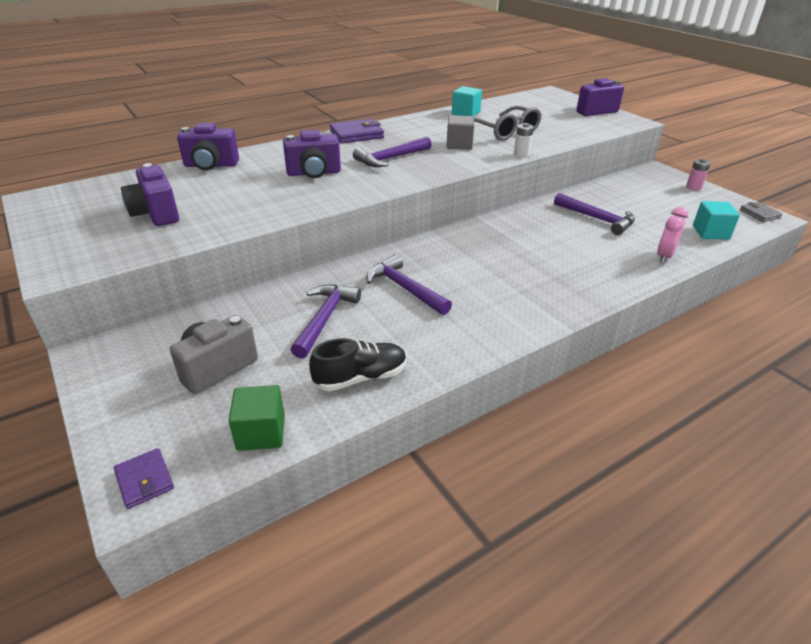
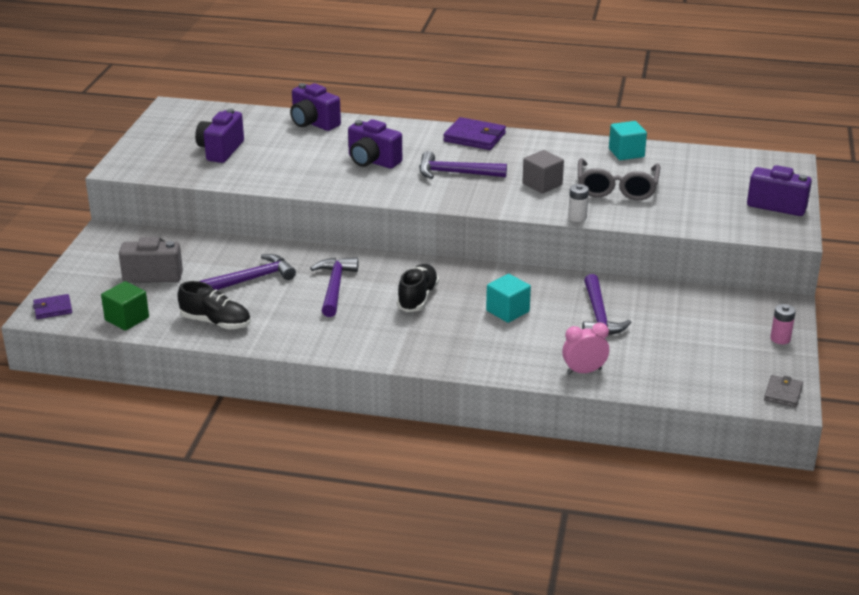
camera: 45 degrees right, 5 degrees down
purple wallet [114,448,174,509] -> purple wallet turned 60 degrees clockwise [33,294,72,319]
turquoise cube [693,201,740,240] -> turquoise cube moved to [486,274,531,323]
none -> black shoe [397,264,439,312]

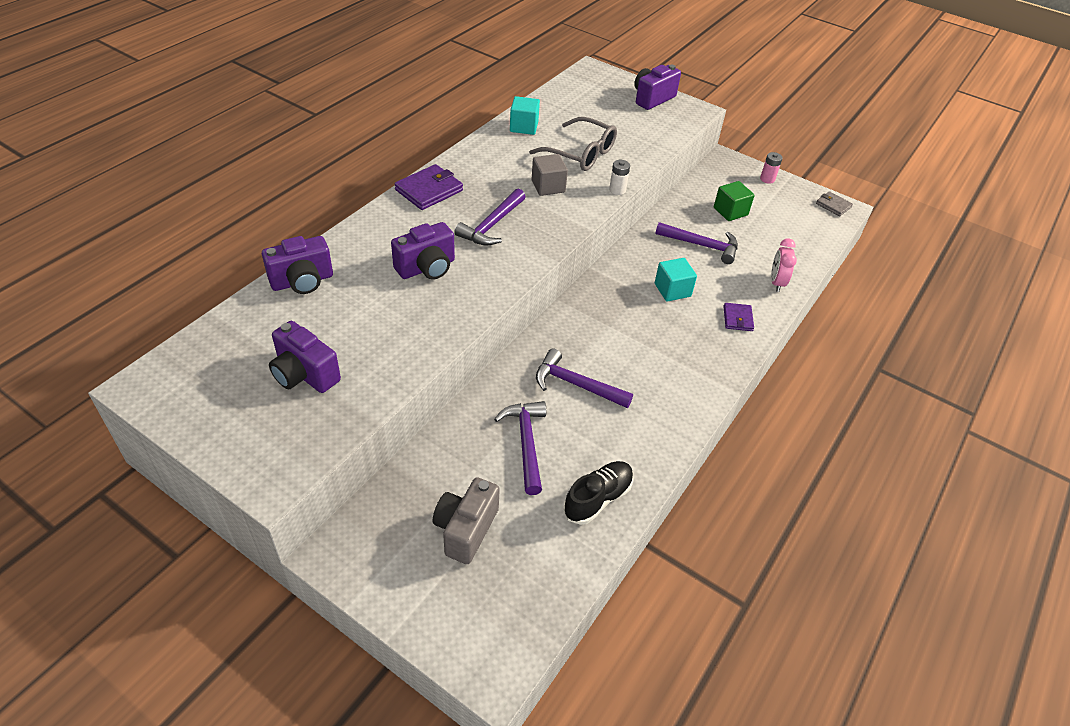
camera: 70 degrees left, 15 degrees up
purple wallet [33,294,72,319] -> purple wallet moved to [723,303,754,331]
green cube [101,281,149,331] -> green cube moved to [714,181,755,221]
black shoe [397,264,439,312] -> none

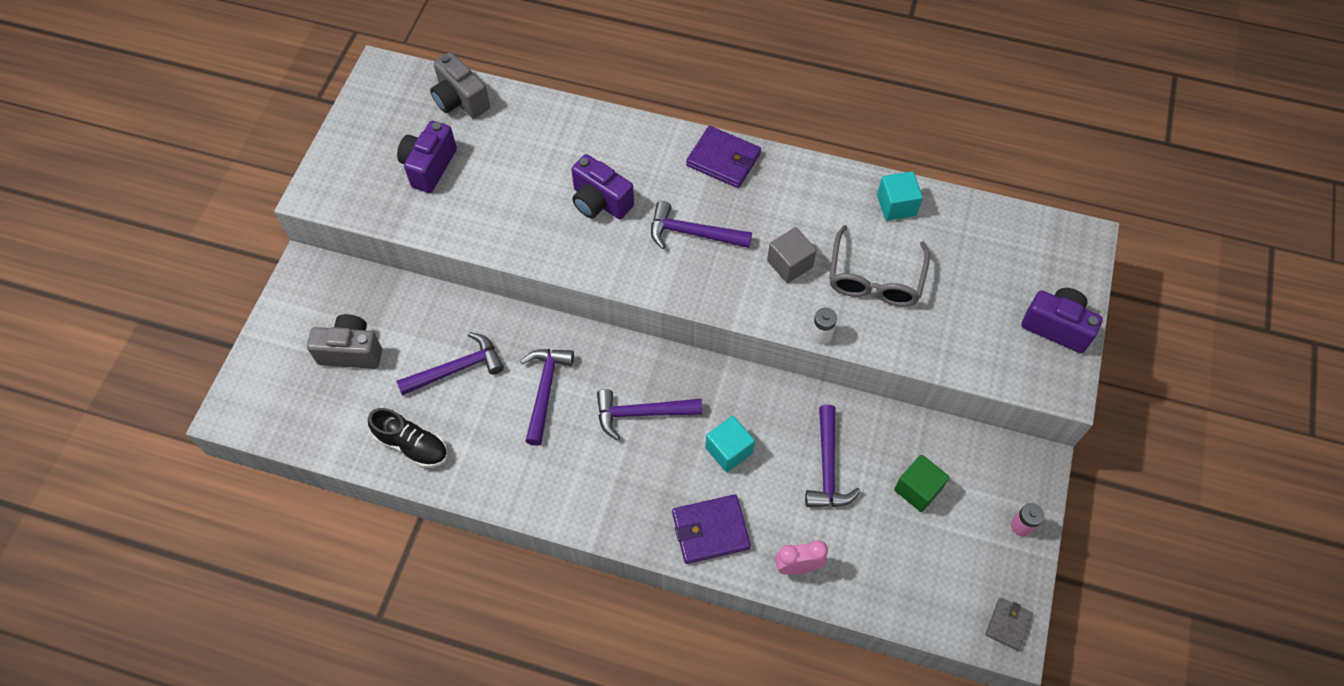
camera: 75 degrees right, 15 degrees up
purple camera [262,236,333,294] -> none
purple wallet [723,303,754,331] -> purple wallet [672,494,751,564], size x1.68
none -> grey camera [430,52,490,119]
none -> purple hammer [597,389,702,440]

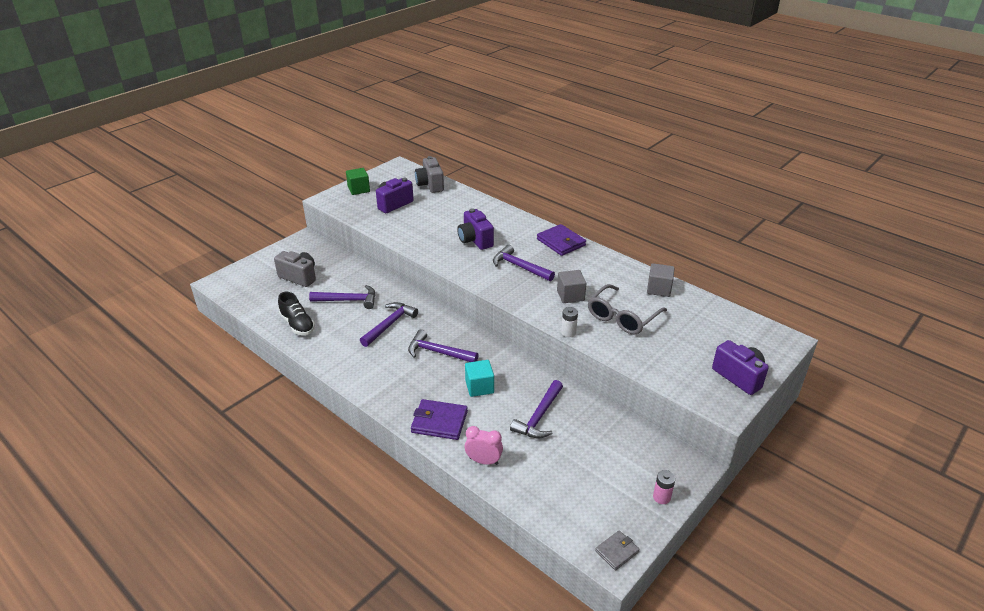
camera: 25 degrees right, 25 degrees down
turquoise cube [877,171,923,221] -> grey cube [647,263,674,297]
green cube [894,455,949,512] -> green cube moved to [346,168,370,195]

